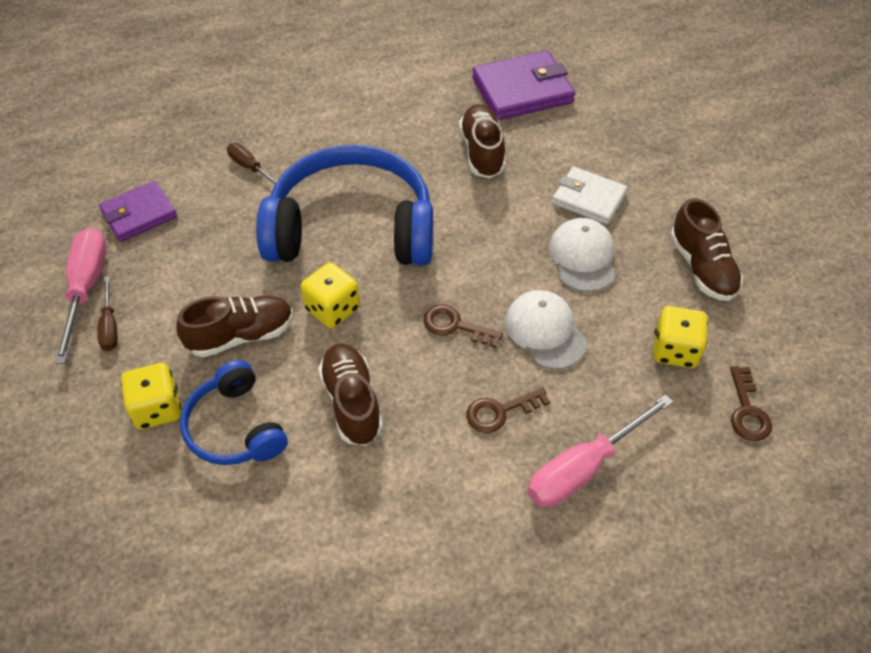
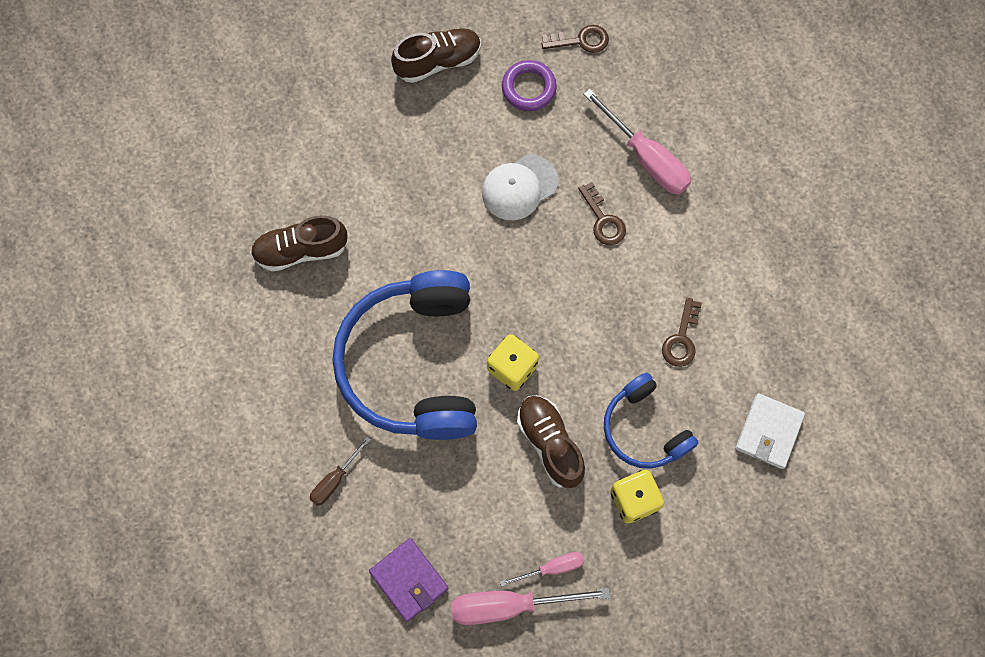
camera: 95 degrees left, 20 degrees up
brown screwdriver [97,276,118,351] -> pink screwdriver [500,552,584,587]
blue headphones [180,360,288,465] -> blue headphones turned 90 degrees clockwise [604,373,698,469]
brown shoe [318,344,383,446] -> none
brown key [424,305,503,348] -> brown key moved to [662,298,702,367]
purple wallet [472,51,575,120] -> none
white cap [549,218,615,292] -> none
white wallet [552,167,627,225] -> white wallet moved to [735,393,805,469]
yellow dice [653,306,708,368] -> purple ring [502,60,557,111]

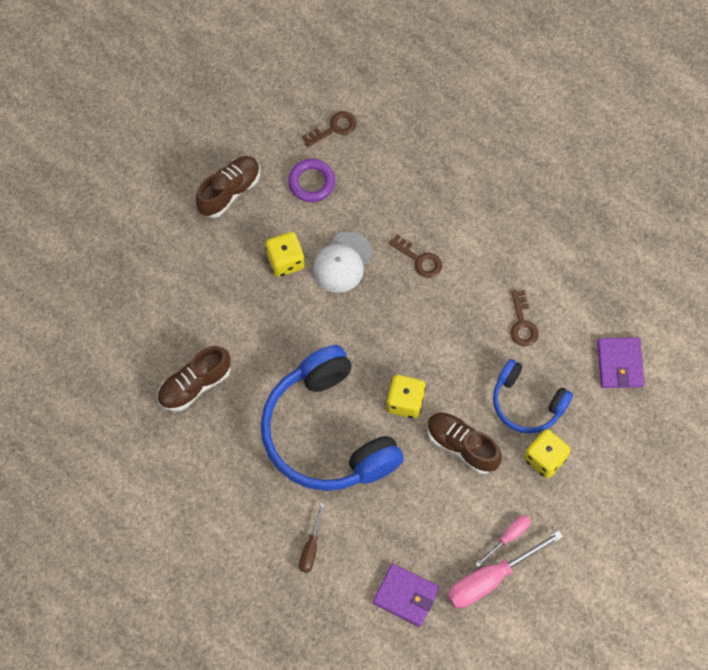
camera: 25 degrees left, 5 degrees down
pink screwdriver [583,89,691,194] -> none
white wallet [735,393,805,469] -> purple wallet [597,337,644,388]
none -> yellow dice [265,232,305,277]

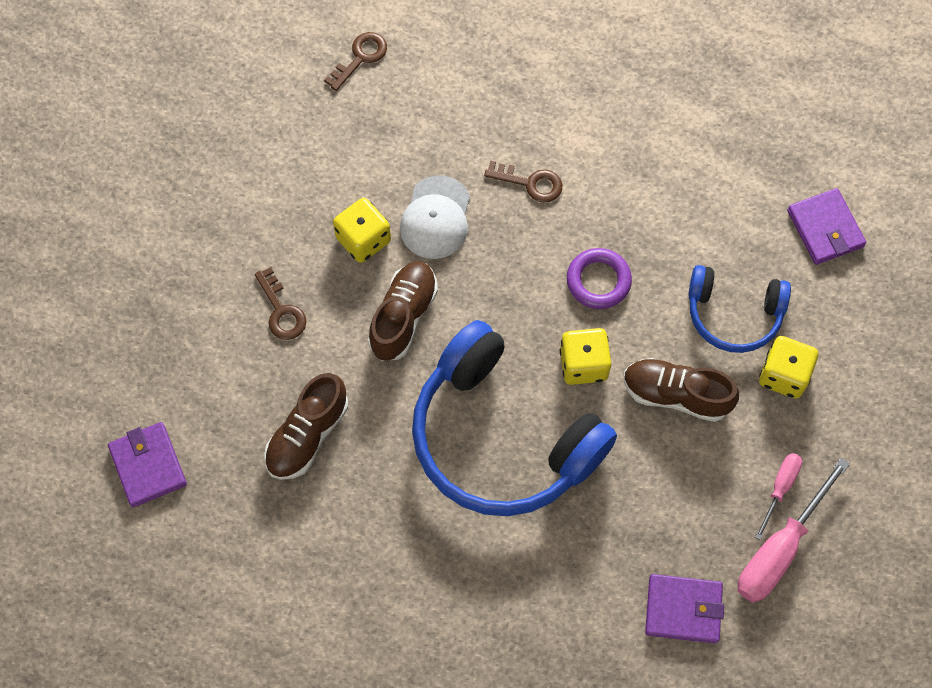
camera: 20 degrees left, 0 degrees up
brown shoe [196,156,260,218] -> brown shoe moved to [368,261,438,361]
purple ring [288,159,335,202] -> purple ring moved to [567,248,632,309]
brown screwdriver [299,503,325,573] -> none
brown key [510,290,539,346] -> brown key moved to [255,267,307,340]
none -> purple wallet [108,422,187,507]

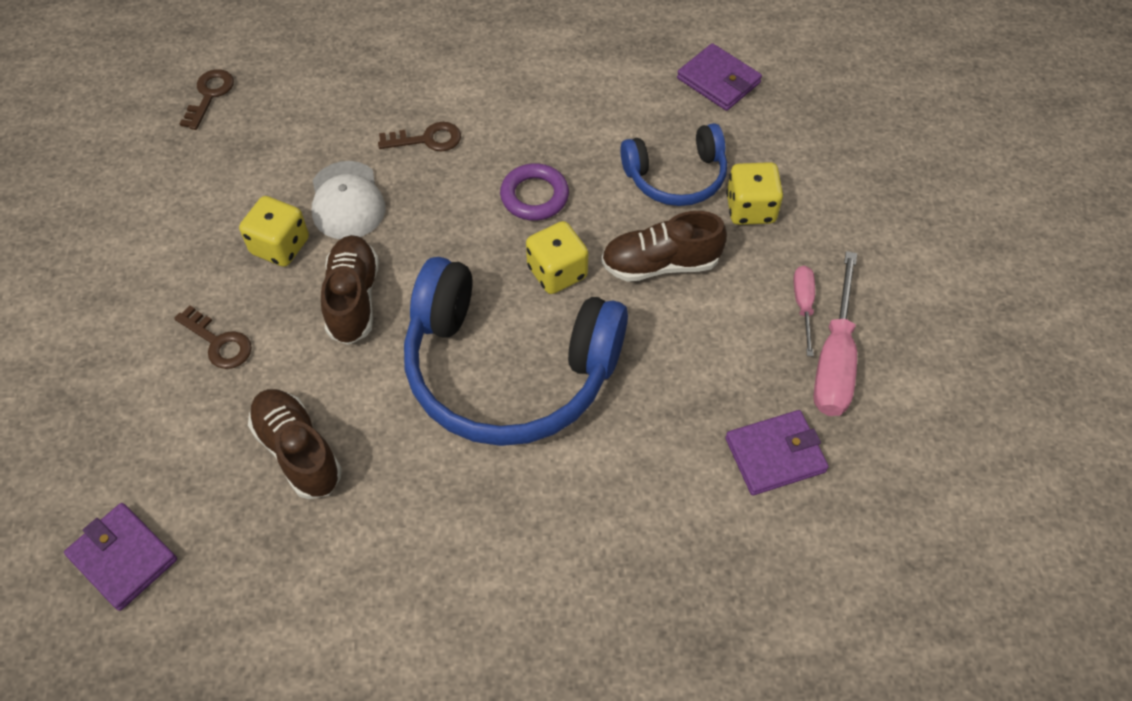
camera: 25 degrees left, 10 degrees down
brown shoe [264,373,348,480] -> brown shoe turned 135 degrees clockwise [248,389,342,499]

